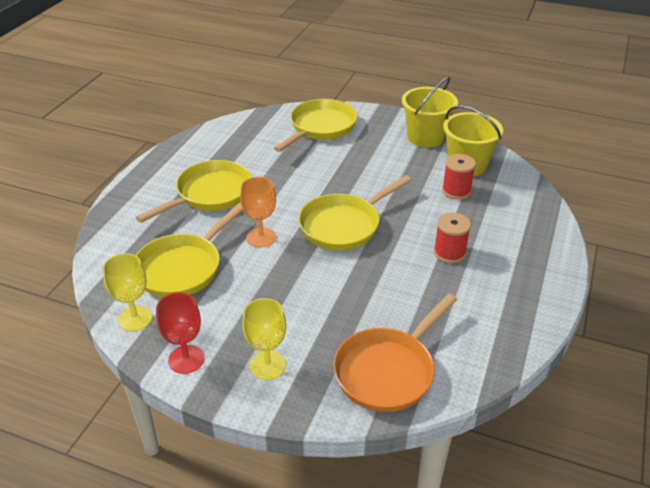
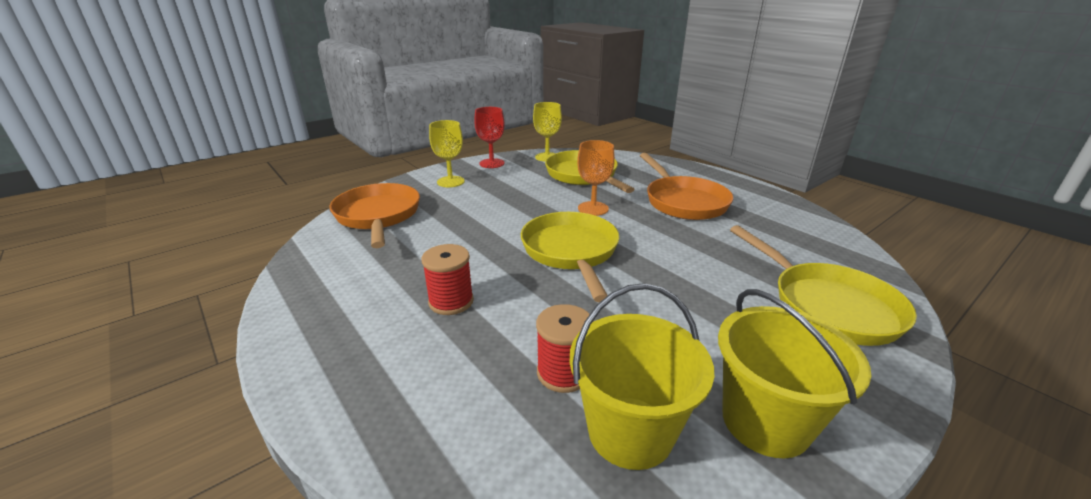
camera: 120 degrees right, 10 degrees down
yellow pan [136,160,252,223] -> orange pan [640,153,733,220]

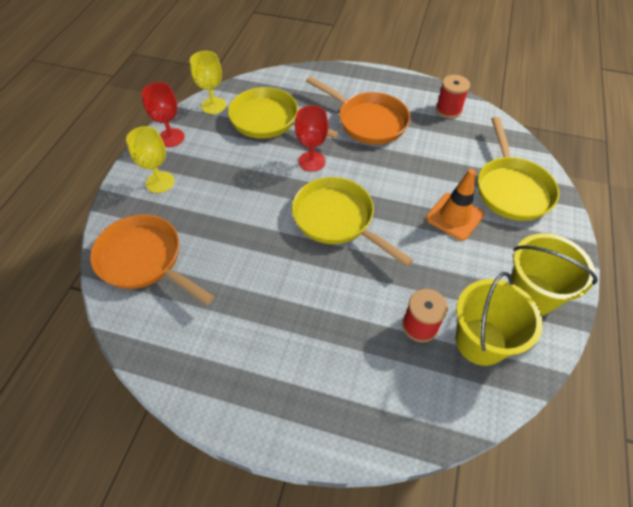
camera: 35 degrees left, 25 degrees up
red spool [421,244,474,315] -> red spool moved to [436,75,470,119]
orange goblet [577,140,615,216] -> red goblet [295,106,328,172]
yellow pan [730,225,917,346] -> yellow pan turned 60 degrees clockwise [478,117,559,221]
none -> orange traffic cone [426,169,484,241]

